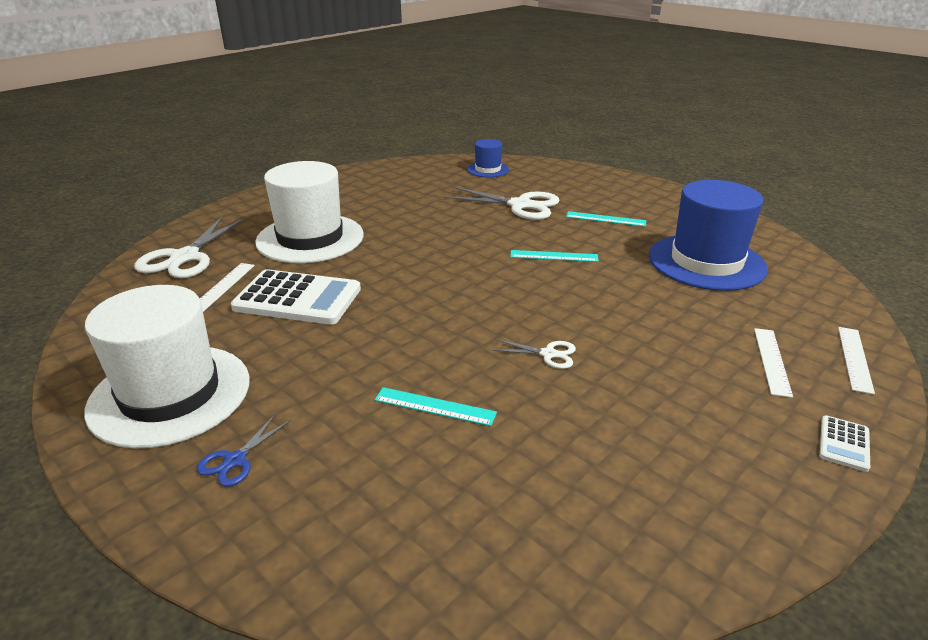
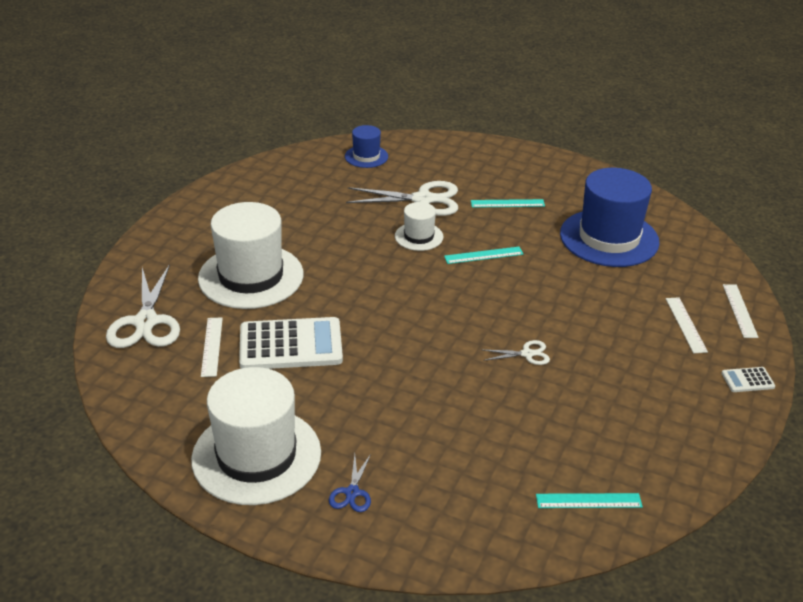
camera: 20 degrees left, 5 degrees up
turquoise ruler [375,387,497,426] -> turquoise ruler moved to [536,493,643,508]
white calculator [820,415,870,472] -> white calculator turned 75 degrees clockwise [721,367,775,392]
none -> white hat [395,202,443,251]

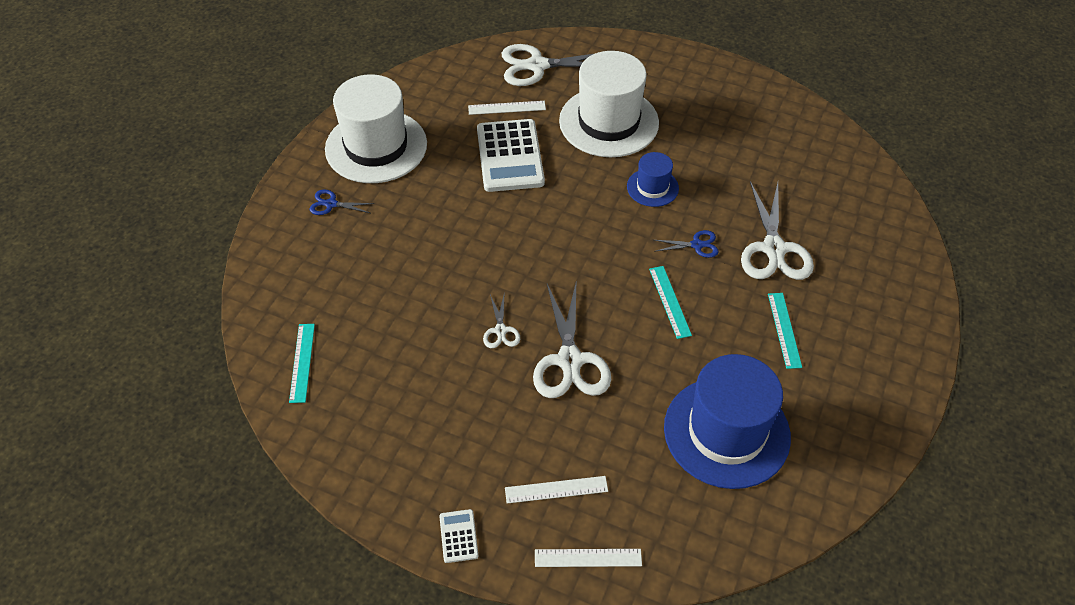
camera: 90 degrees right, 15 degrees up
blue hat [345,125,388,168] -> blue hat moved to [627,152,679,207]
white hat [395,202,443,251] -> blue scissors [654,230,718,258]
none -> white scissors [533,284,611,398]

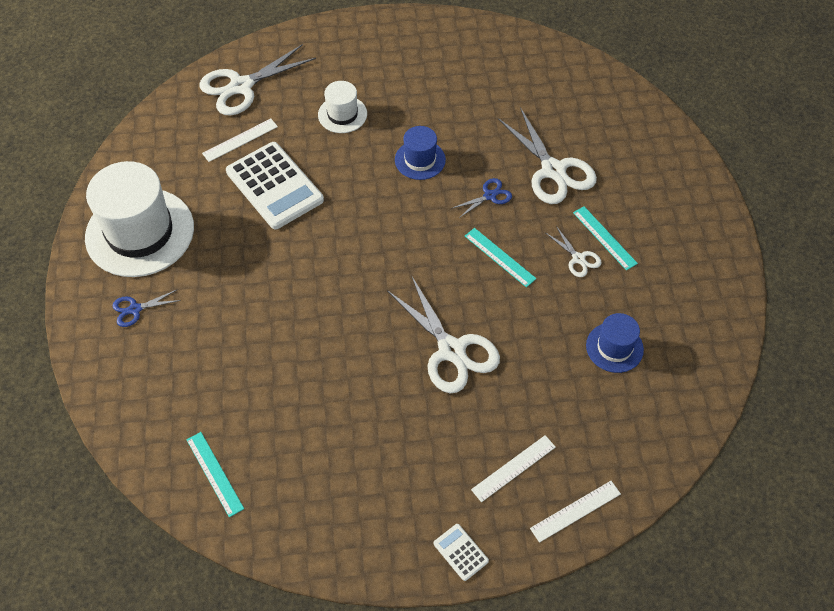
camera: 30 degrees left, 5 degrees up
white scissors [483,292,520,348] -> white scissors moved to [546,226,601,277]
white hat [559,51,659,157] -> white hat [318,81,367,133], size x0.49
blue hat [664,354,791,489] -> blue hat [586,313,644,373], size x0.49

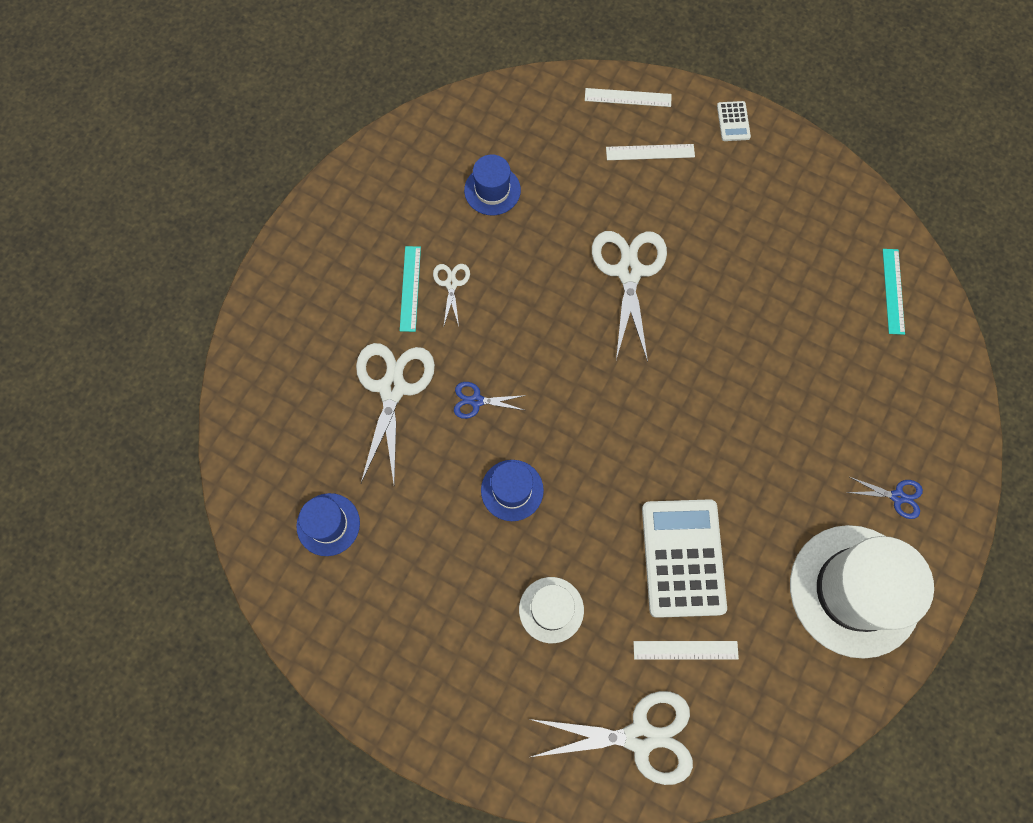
camera: 145 degrees left, 15 degrees up
turquoise ruler [465,228,536,287] -> none
none -> blue hat [296,493,360,556]

